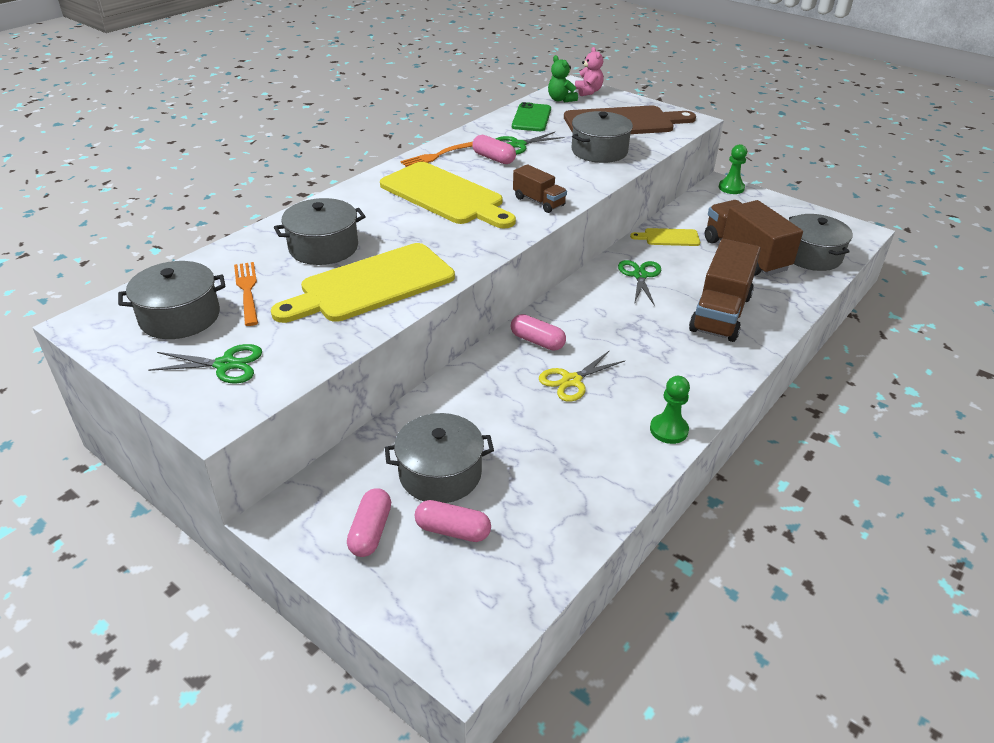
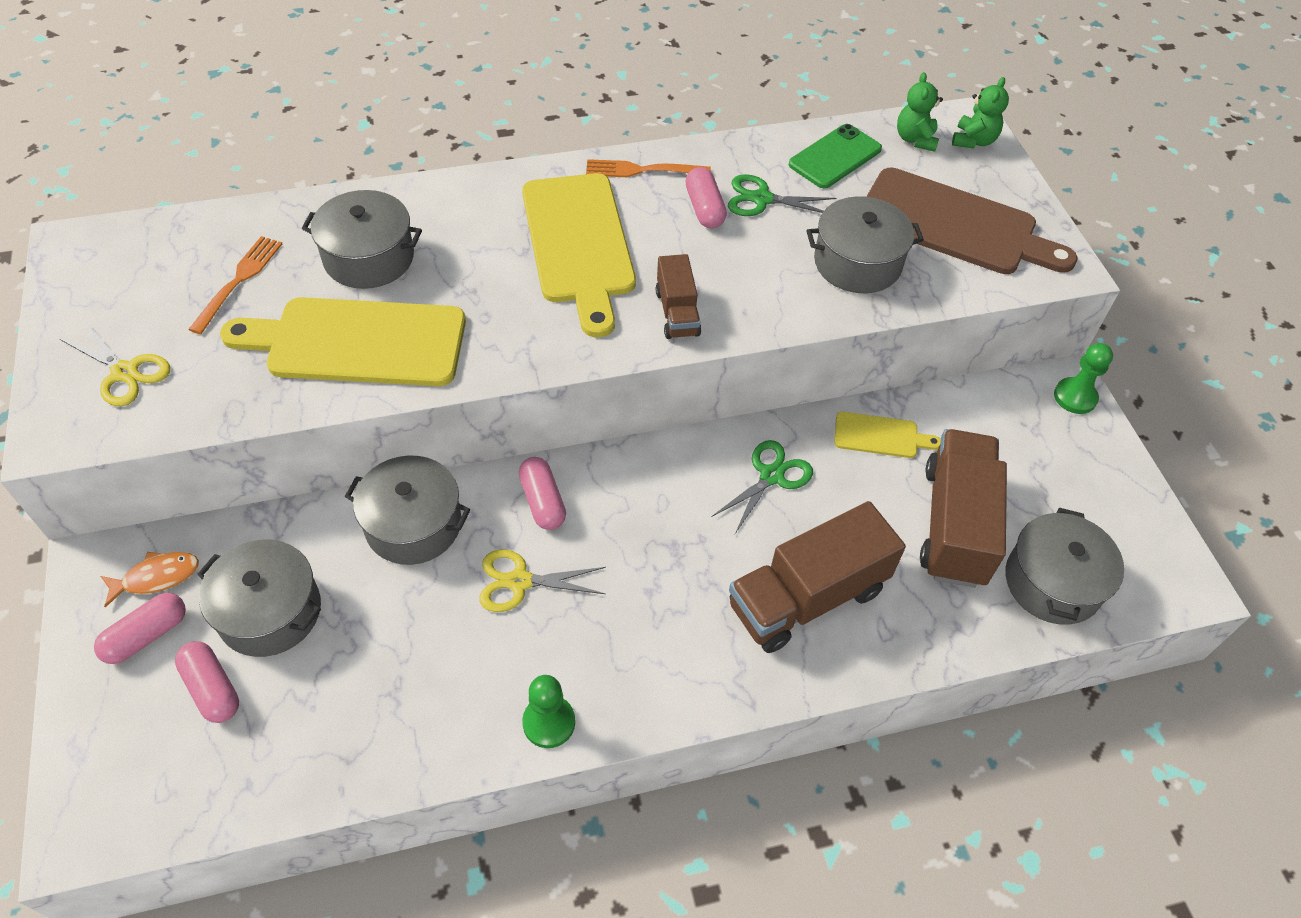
camera: 35 degrees right, 15 degrees up
grey pot [118,261,225,339] -> grey pot moved to [345,456,470,565]
green scissors [148,344,262,383] -> yellow scissors [60,322,170,406]
pink teddy bear [575,47,604,96] -> green teddy bear [952,77,1009,149]
yellow cutting board [630,228,700,246] -> yellow cutting board turned 150 degrees clockwise [834,412,941,458]
none -> orange fish [101,552,199,607]

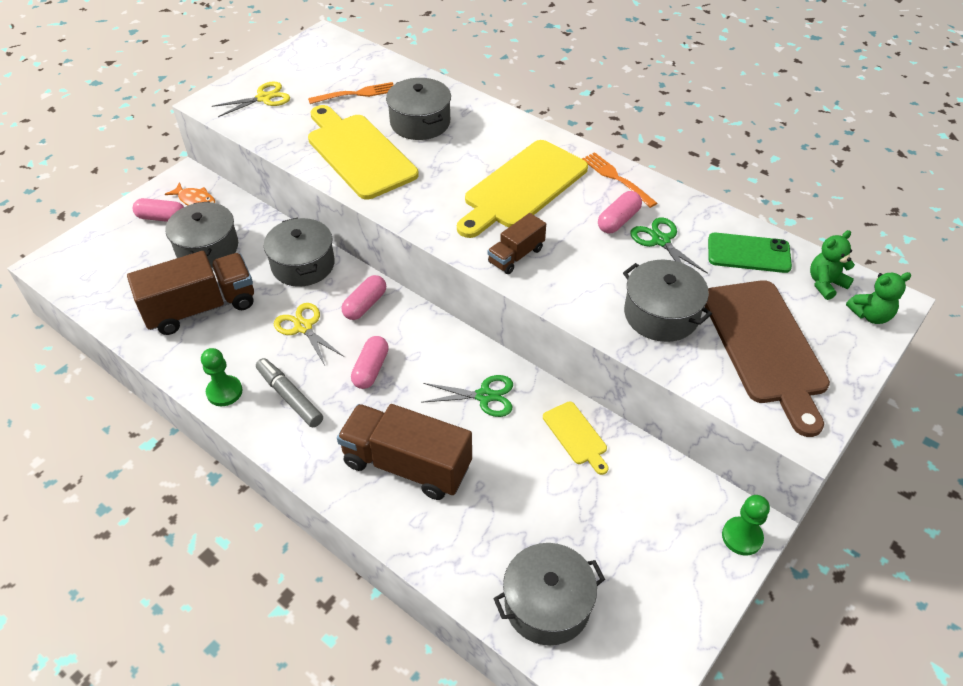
camera: 55 degrees right, 5 degrees down
yellow scissors [60,322,170,406] -> yellow scissors turned 120 degrees counterclockwise [212,81,290,117]
pink capsule [175,641,239,723] -> pink capsule moved to [351,336,389,389]
brown truck [920,429,1007,588] -> brown truck moved to [127,251,254,335]
none -> grey marker [256,358,323,427]

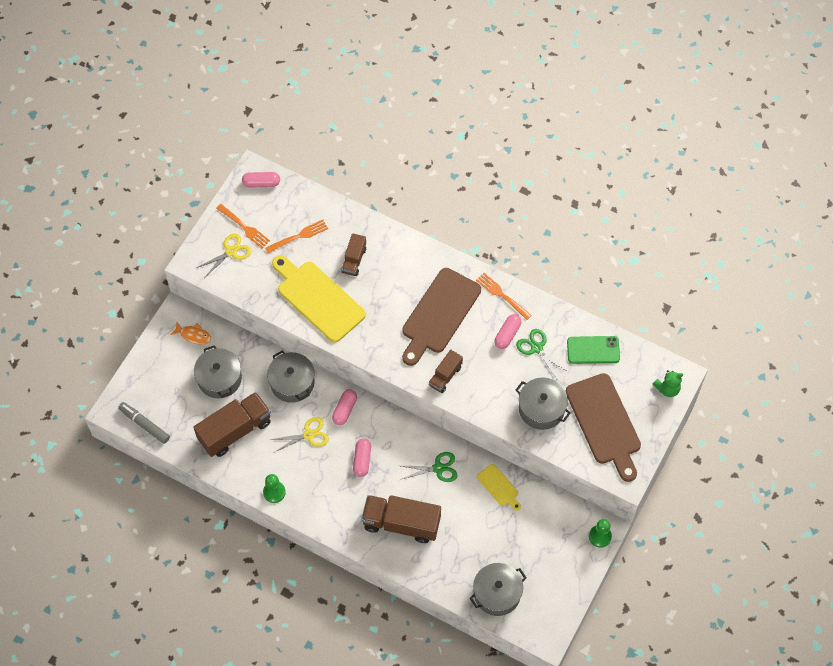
camera: 10 degrees left, 15 degrees up
pink capsule [133,198,184,222] -> pink capsule moved to [242,172,280,188]
grey marker [256,358,323,427] -> grey marker moved to [118,402,170,444]
yellow scissors [274,303,344,365] -> yellow scissors turned 120 degrees clockwise [269,417,329,452]
grey pot [386,78,451,140] -> brown truck [341,233,366,276]
yellow cutting board [457,140,588,238] -> brown cutting board [402,268,481,366]
green teddy bear [810,230,855,300] -> none
none -> orange fork [216,204,270,248]

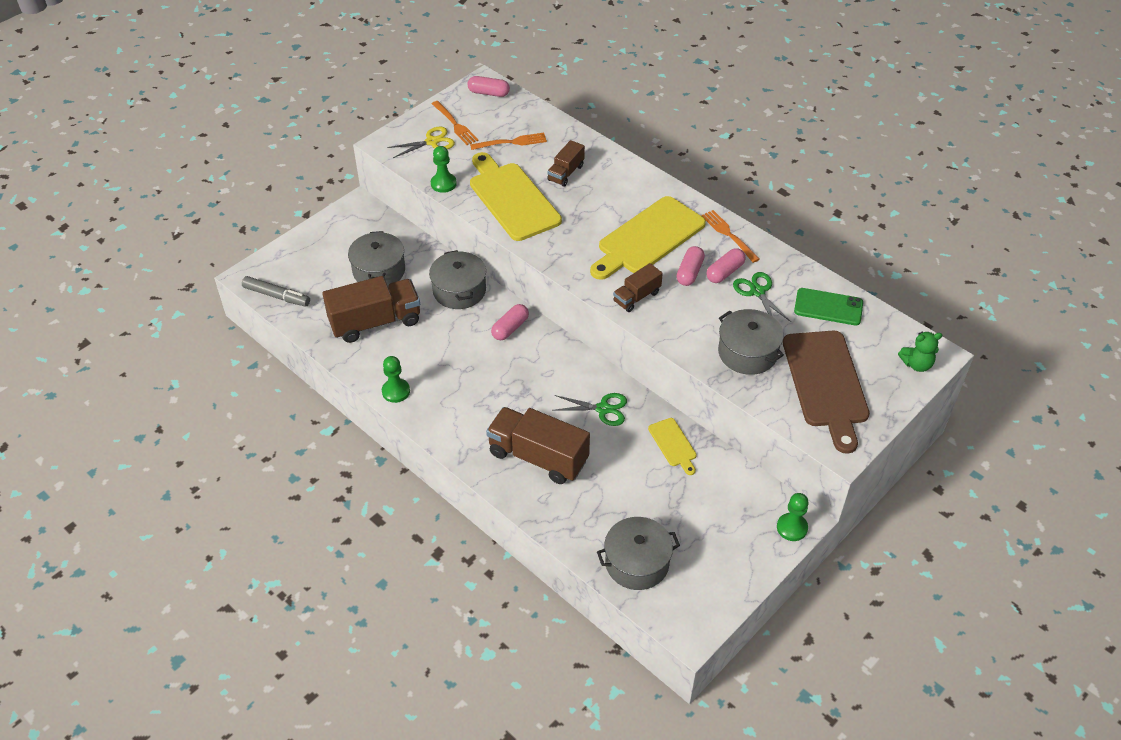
camera: 15 degrees right, 15 degrees down
grey marker [118,402,170,444] -> grey marker turned 150 degrees clockwise [242,276,310,307]
orange fish [170,321,211,345] -> none
yellow scissors [269,417,329,452] -> none
pink capsule [353,438,371,477] -> pink capsule moved to [677,246,705,286]
brown cutting board [402,268,481,366] -> yellow cutting board [590,196,706,280]
none -> green pawn [431,146,457,193]

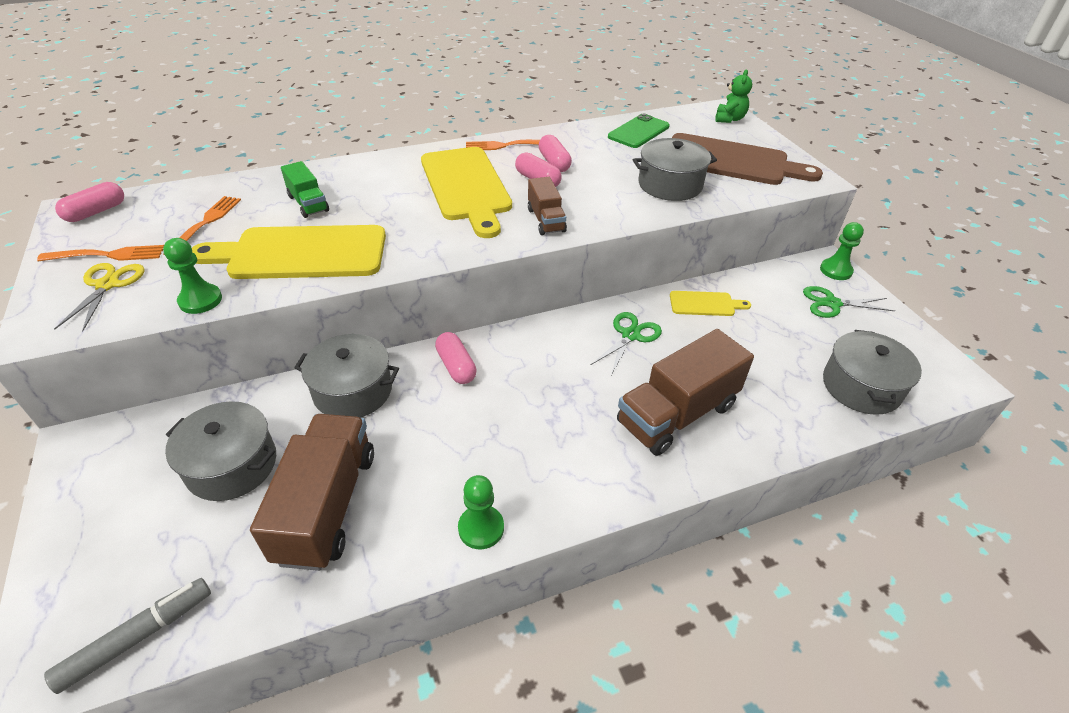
camera: 65 degrees left, 5 degrees down
brown truck [547,140,585,187] -> green truck [281,161,329,218]
green scissors [733,272,791,322] -> green scissors moved to [803,286,895,318]

